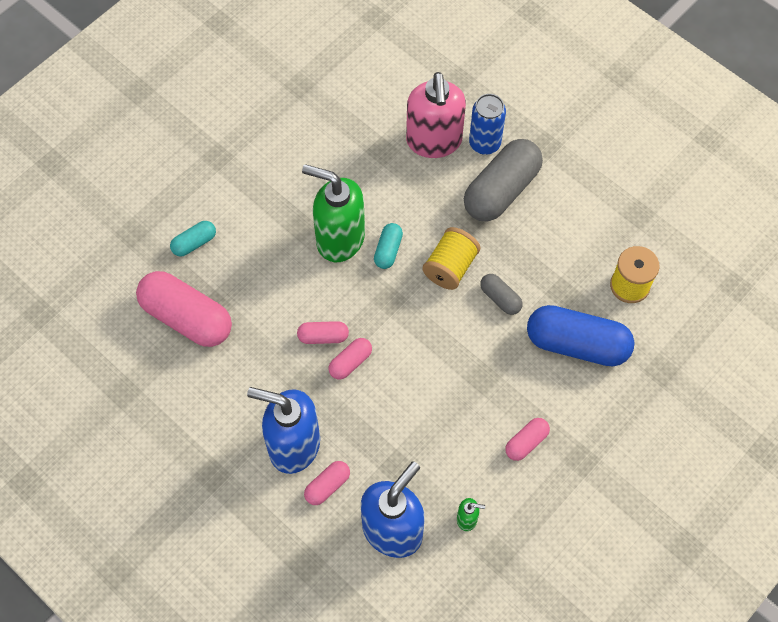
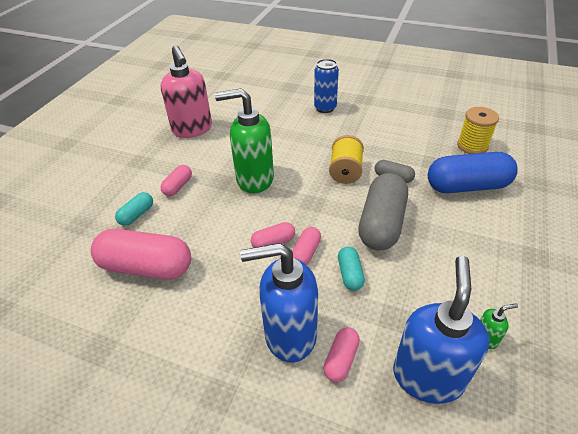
camera: 20 degrees left, 20 degrees down
turquoise capsule [374,223,403,269] -> turquoise capsule moved to [338,247,365,291]
pink soap dispenser [406,72,466,158] -> pink soap dispenser moved to [160,45,212,138]
grey capsule [464,139,543,221] -> grey capsule moved to [358,173,408,251]
pink capsule [505,418,550,461] -> pink capsule moved to [160,165,192,196]

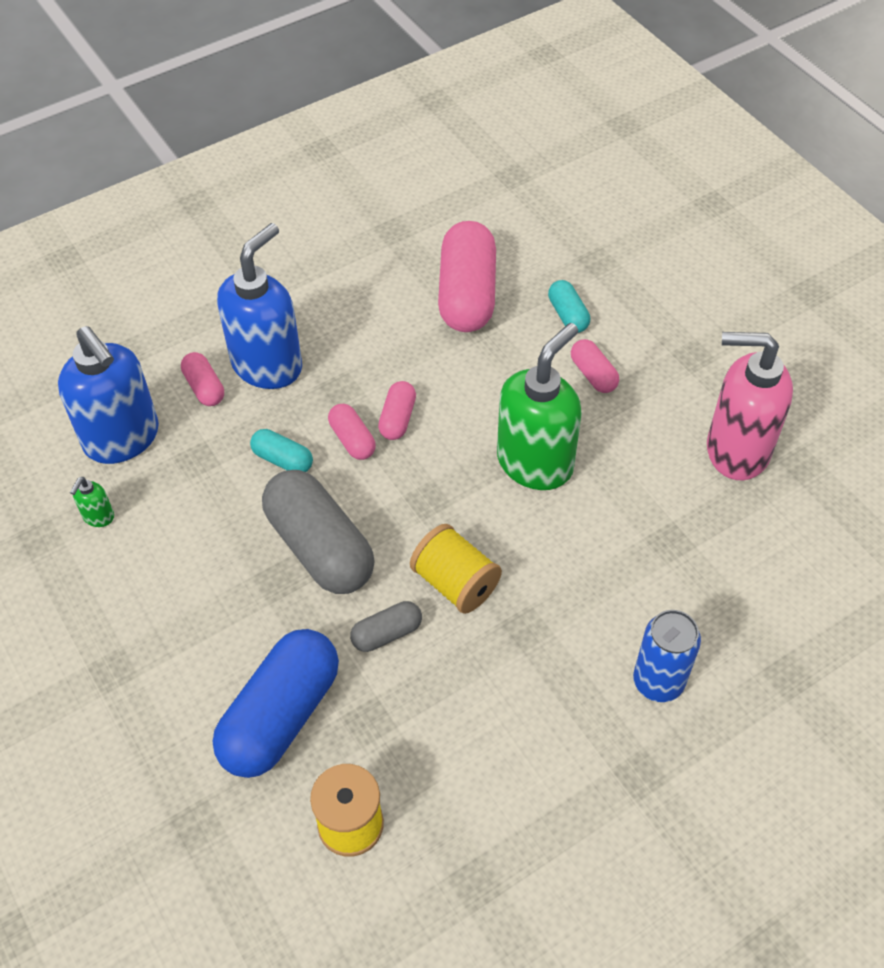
camera: 125 degrees right, 10 degrees up
pink capsule [91,229,191,280] -> pink capsule turned 45 degrees counterclockwise [438,221,496,332]

